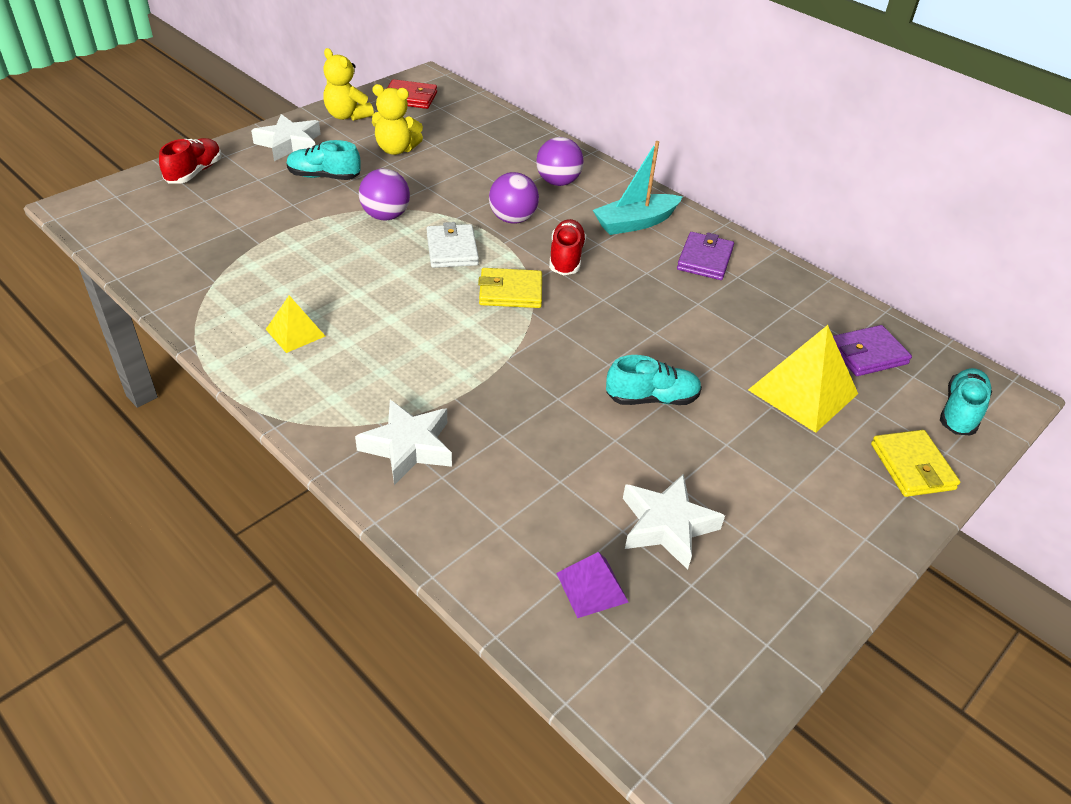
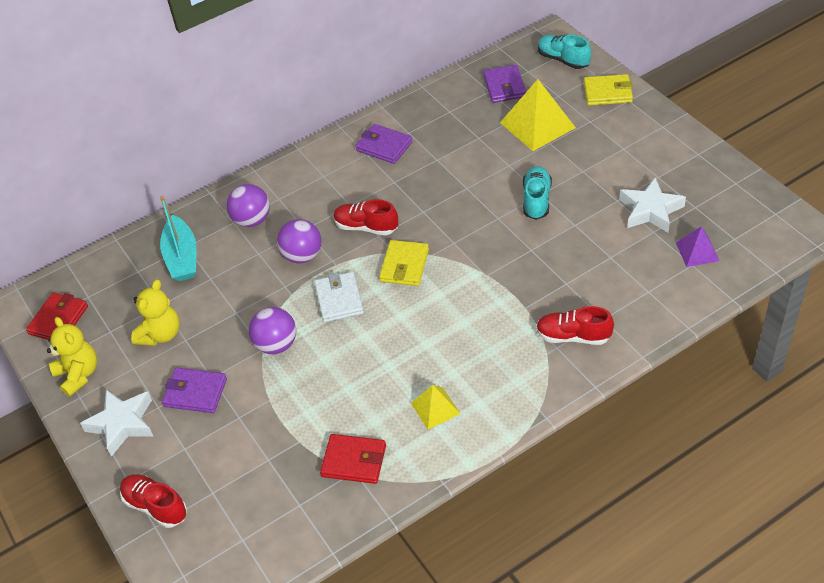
camera: 70 degrees left, 5 degrees up
turquoise shoe [287,140,360,180] -> purple wallet [162,368,227,413]
yellow teddy bear [323,48,374,121] -> yellow teddy bear turned 90 degrees counterclockwise [47,317,97,397]
white star [355,400,452,485] -> red shoe [536,306,614,345]
white wallet [426,222,479,268] -> white wallet turned 75 degrees clockwise [314,272,364,323]
turquoise boat [593,141,683,235] -> turquoise boat moved to [160,195,197,281]
none -> red wallet [320,434,386,484]

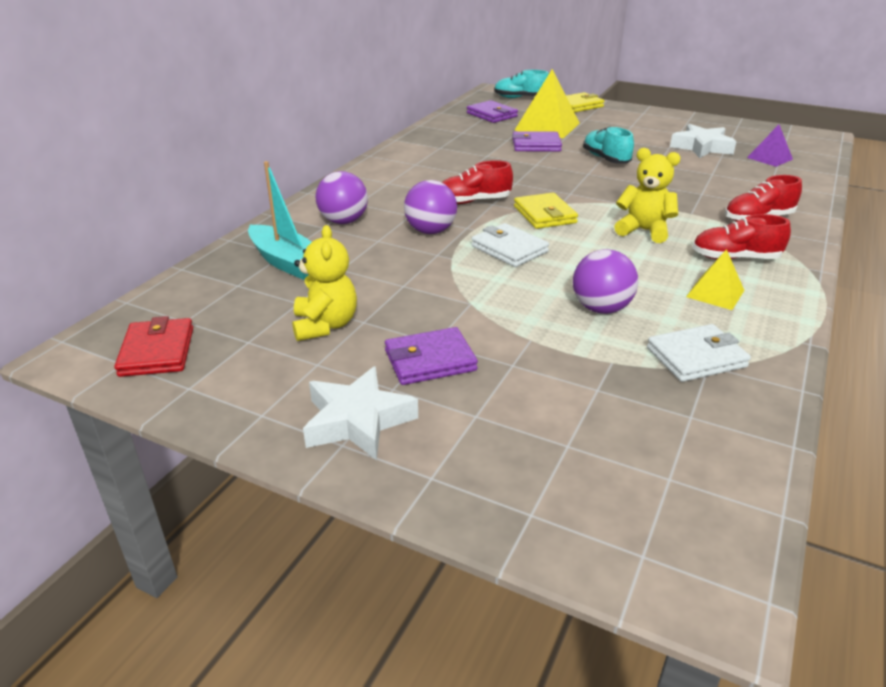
camera: 35 degrees left, 15 degrees down
yellow teddy bear [47,317,97,397] -> yellow teddy bear moved to [614,148,681,243]
red shoe [120,474,187,528] -> red shoe moved to [692,214,791,260]
purple ball [249,307,296,354] -> purple ball moved to [573,249,638,314]
red wallet [320,434,386,484] -> white wallet [647,324,751,382]
purple wallet [356,124,413,164] -> purple wallet moved to [512,131,562,152]

